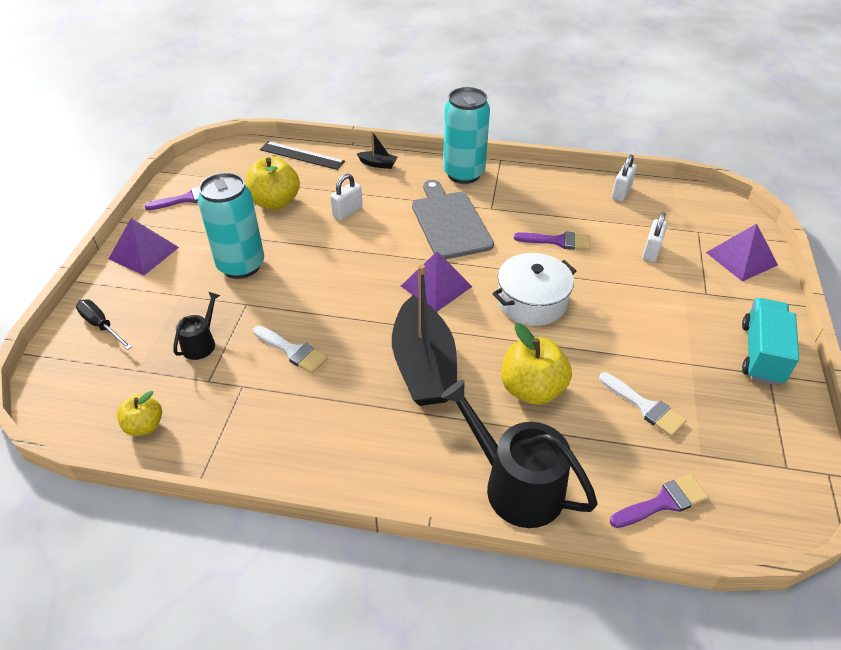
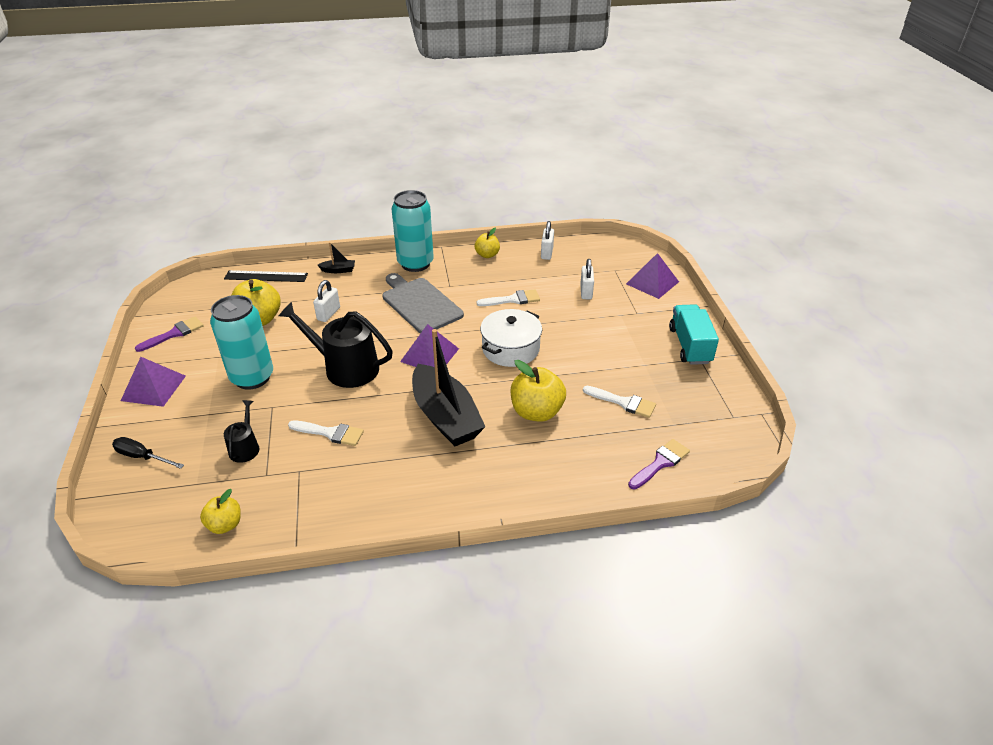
camera: 20 degrees left, 5 degrees down
black watering can [441,380,598,528] -> black watering can moved to [278,302,393,388]
purple brush [514,232,591,250] -> white brush [477,289,540,306]
none -> yellow apple [475,228,500,258]

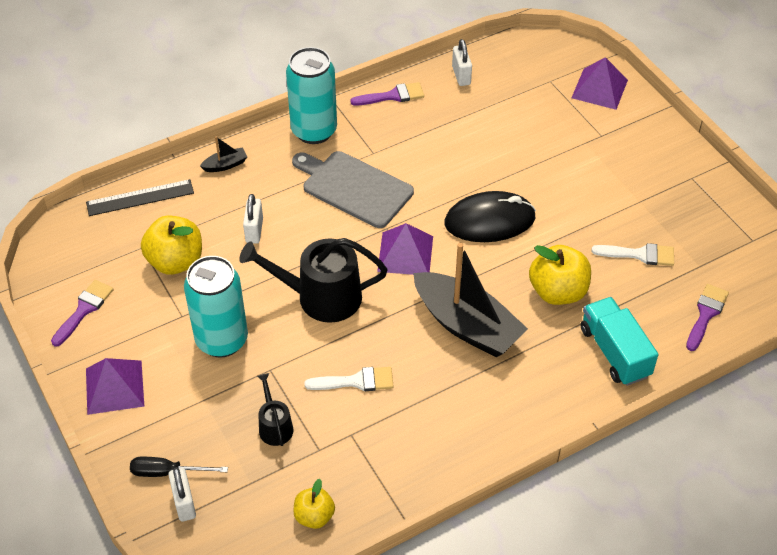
camera: 20 degrees left, 10 degrees up
yellow apple [475,228,500,258] -> purple brush [350,82,424,106]
white brush [477,289,540,306] -> none
white pot [480,309,542,367] -> black mouse [445,191,536,242]
white padlock [580,259,594,299] -> white padlock moved to [168,467,196,522]
turquoise truck [669,304,719,365] -> turquoise truck moved to [581,297,658,386]

